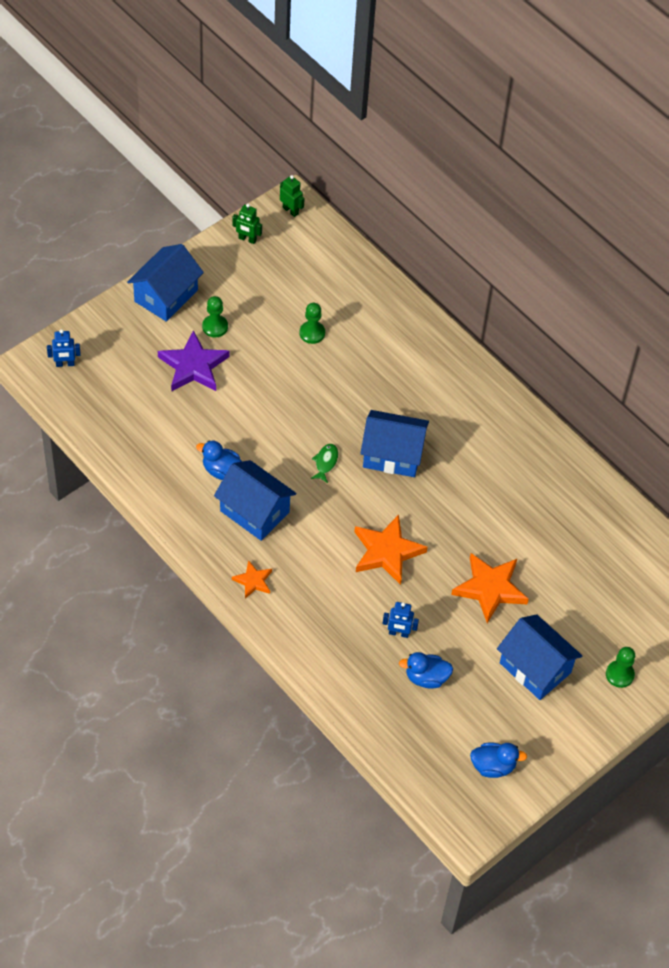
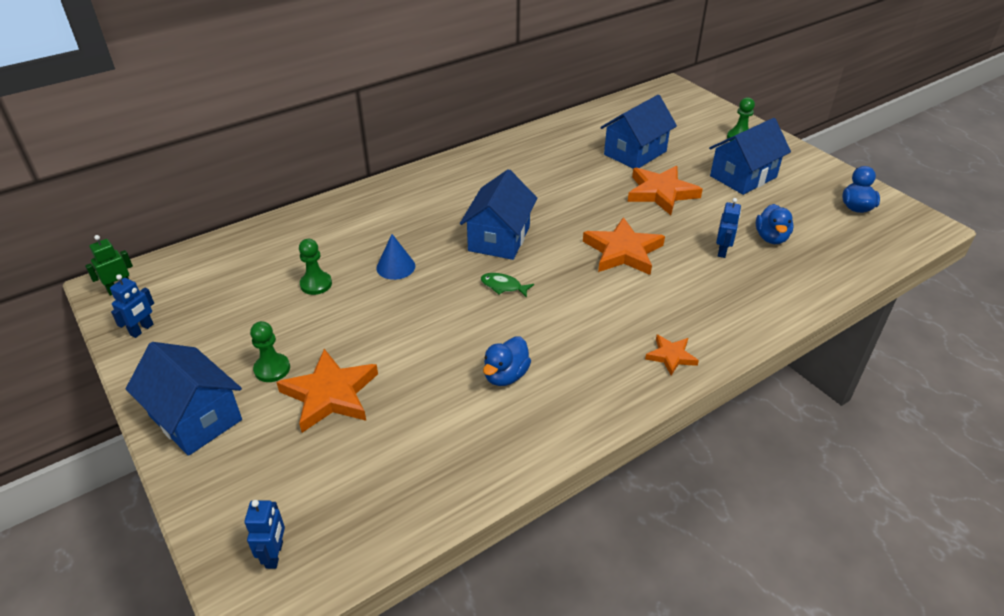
camera: 80 degrees left, 15 degrees down
purple star [158,330,230,392] -> orange star [276,349,378,433]
blue house [214,460,297,541] -> blue house moved to [601,95,677,168]
green robot [232,204,262,244] -> blue robot [110,274,154,338]
none -> blue cone [376,234,415,280]

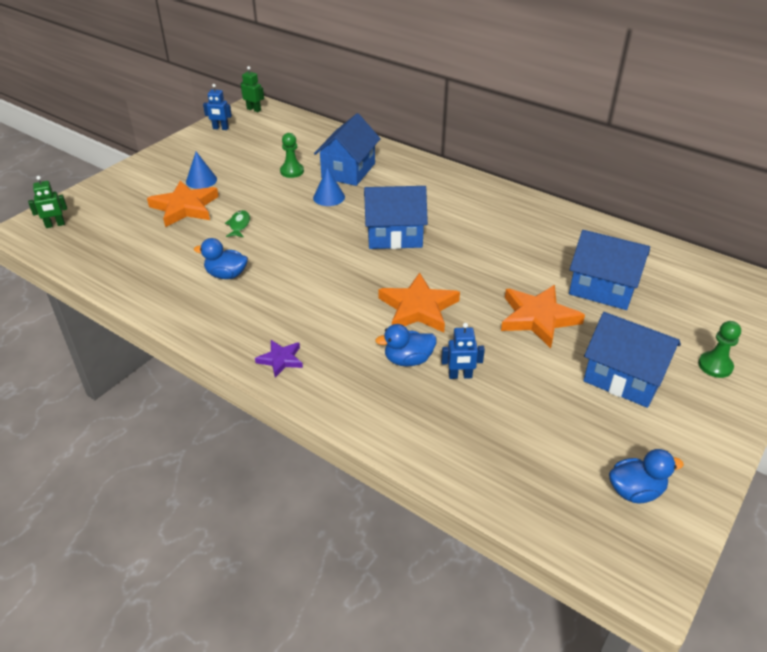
camera: 70 degrees right, 0 degrees up
blue house [126,342,242,456] -> blue house moved to [314,113,381,186]
blue robot [244,500,285,569] -> green robot [28,176,67,228]
green pawn [250,321,290,382] -> blue cone [186,152,217,189]
green fish [481,273,534,298] -> green fish moved to [225,210,250,237]
orange star [645,335,699,376] -> purple star [255,340,303,378]
blue duck [756,204,793,244] -> blue duck moved to [375,324,437,366]

